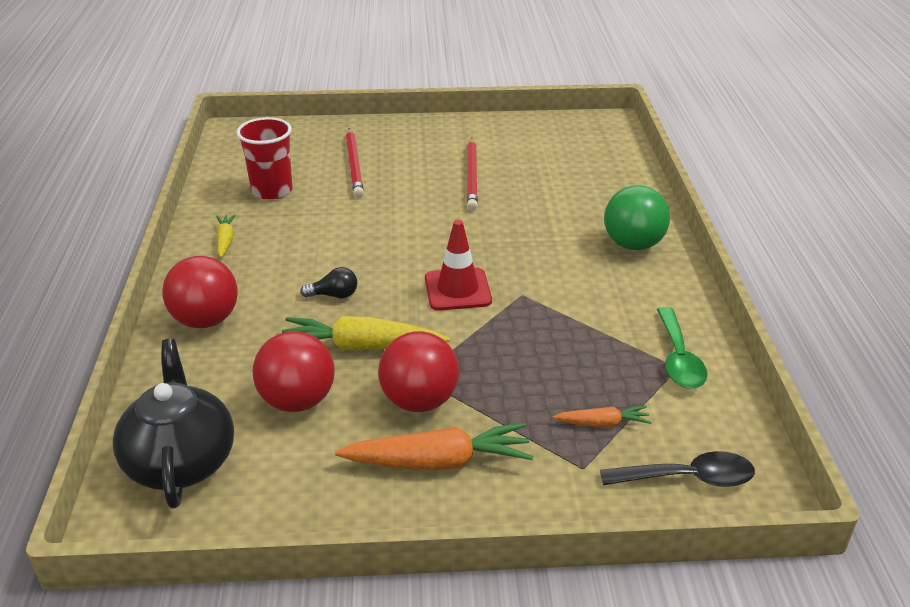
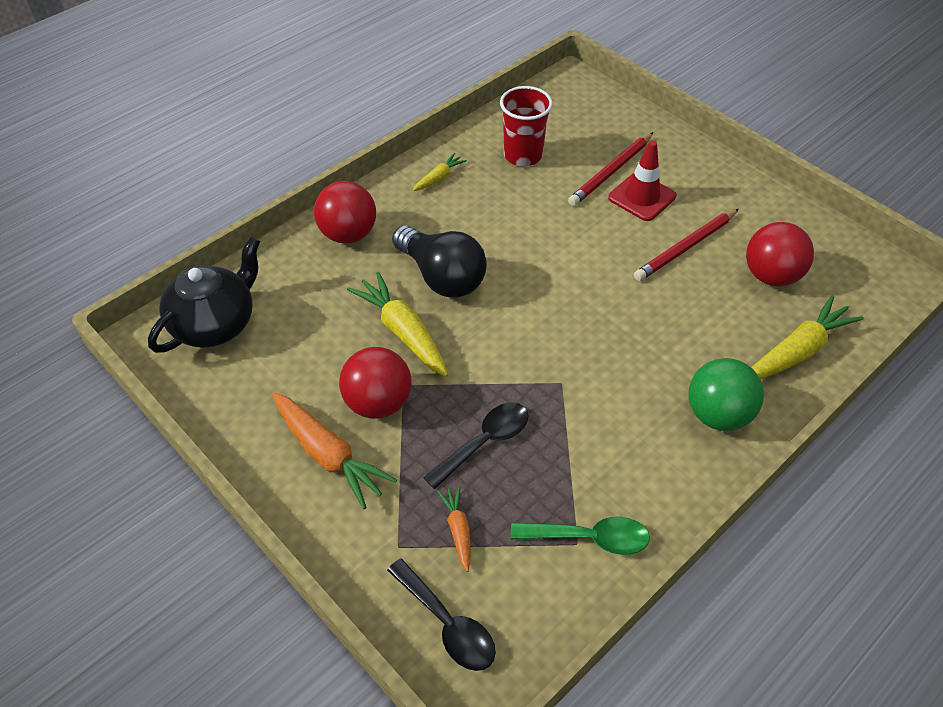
camera: 50 degrees right, 15 degrees up
red ball [253,331,335,412] -> red ball moved to [746,222,814,286]
black light bulb [300,267,357,298] -> black light bulb [392,225,487,298], size x2.25
red traffic cone [425,220,492,311] -> red traffic cone moved to [608,141,676,221]
orange carrot [553,406,652,427] -> orange carrot turned 150 degrees counterclockwise [437,486,471,572]
green spoon [657,307,708,389] -> green spoon turned 135 degrees counterclockwise [511,517,650,555]
none -> black spoon [423,402,529,489]
none -> yellow carrot [751,295,864,379]

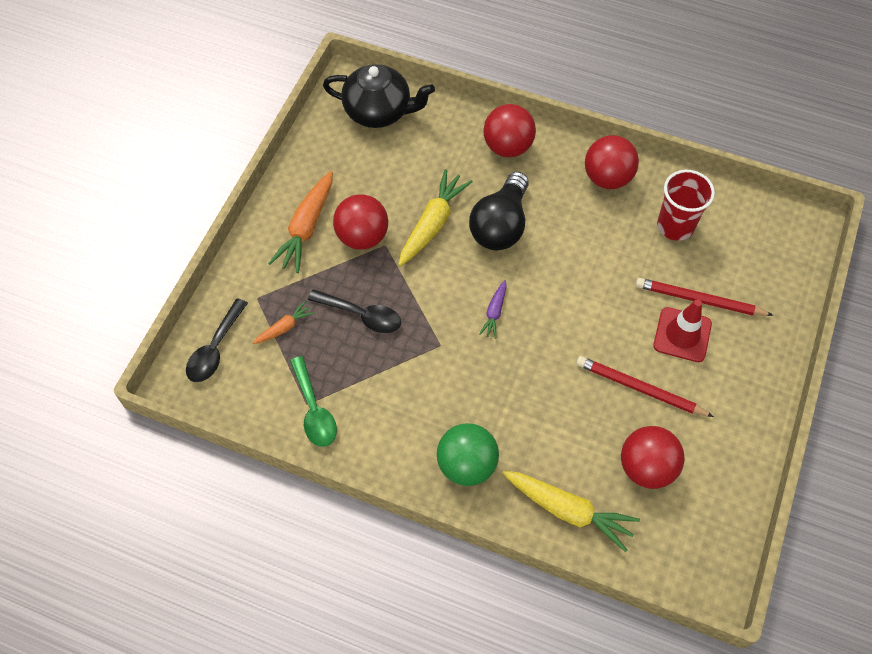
camera: 65 degrees right, 10 degrees up
yellow carrot [413,153,467,191] -> red ball [585,135,639,189]
none -> purple carrot [479,280,507,339]

